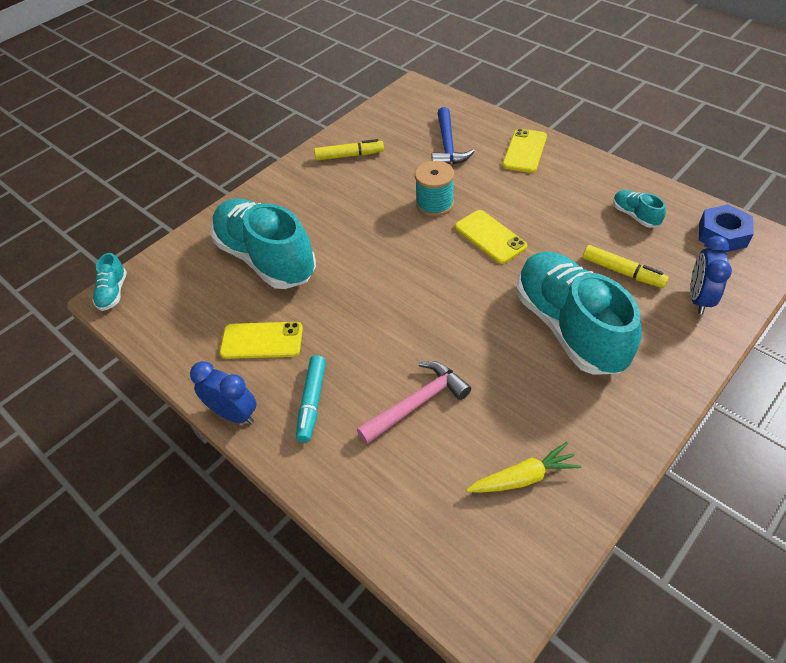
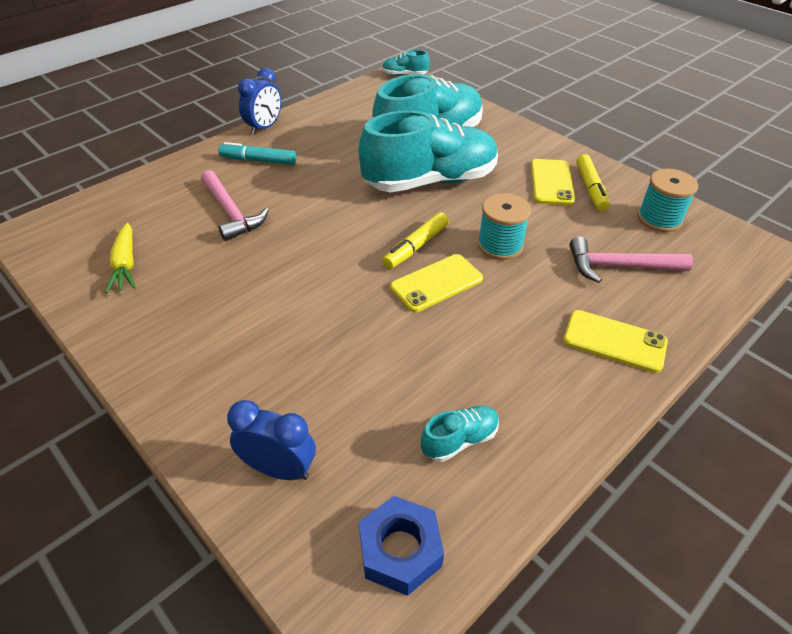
camera: 90 degrees right, 5 degrees down
yellow phone [220,322,303,359] -> yellow phone moved to [531,159,575,205]
blue hammer [431,107,475,165] -> pink hammer [569,237,693,283]
turquoise shoe [516,252,642,375] -> turquoise shoe moved to [359,110,498,192]
yellow marker [583,245,669,288] -> yellow marker moved to [382,212,449,269]
none -> turquoise spool [637,169,698,232]

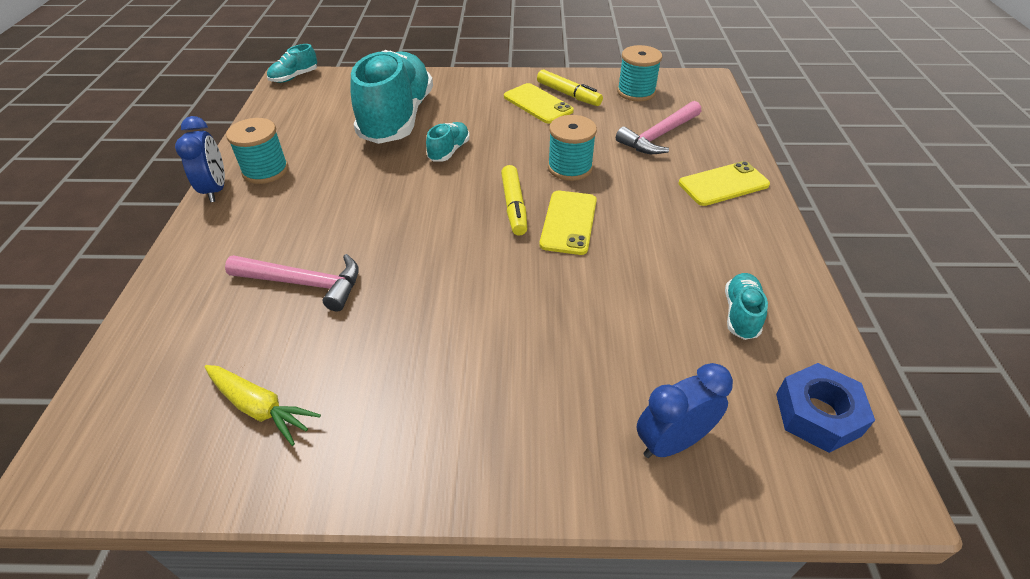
camera: 45 degrees left, 0 degrees up
turquoise marker [219,142,296,165] -> none
turquoise shoe [359,110,498,192] -> turquoise shoe [426,122,470,162], size x0.42
none -> turquoise spool [226,118,289,184]

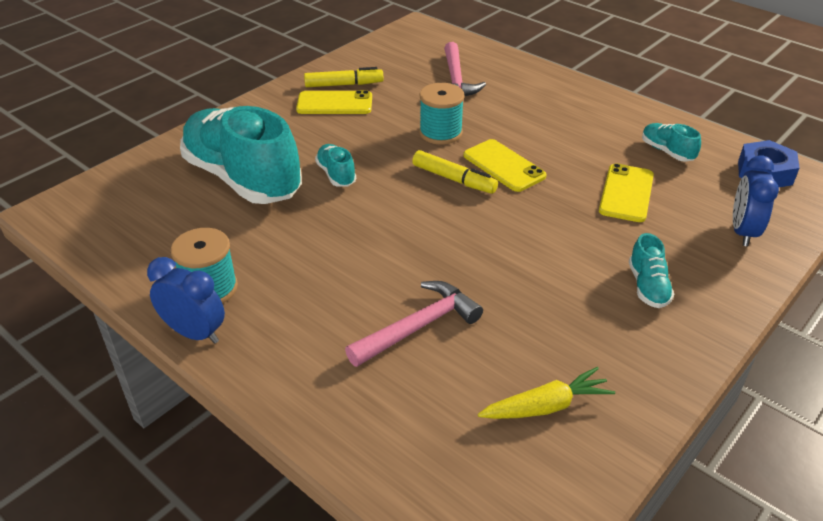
camera: 50 degrees left, 5 degrees down
turquoise shoe [267,44,317,83] -> turquoise shoe moved to [629,233,674,308]
turquoise spool [617,45,662,102] -> none
yellow phone [679,161,770,206] -> yellow phone moved to [599,163,654,222]

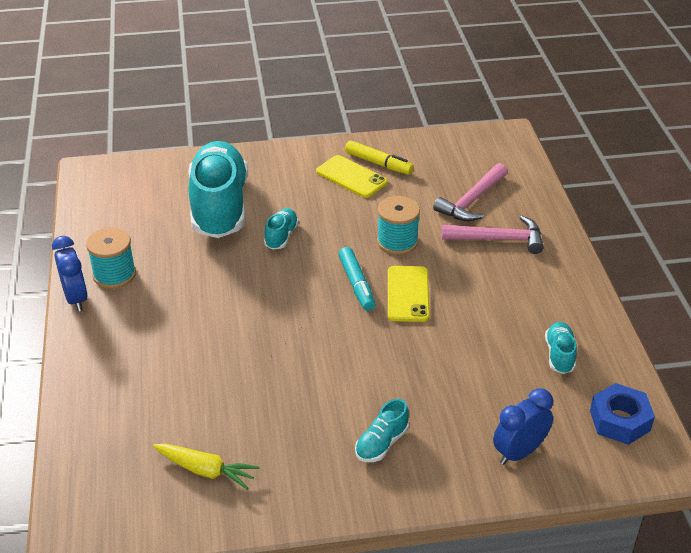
camera: 40 degrees right, 0 degrees up
pink hammer [345,281,483,367] -> pink hammer moved to [442,216,544,254]
yellow marker [412,150,498,194] -> turquoise marker [339,247,376,311]
yellow phone [599,163,654,222] -> none

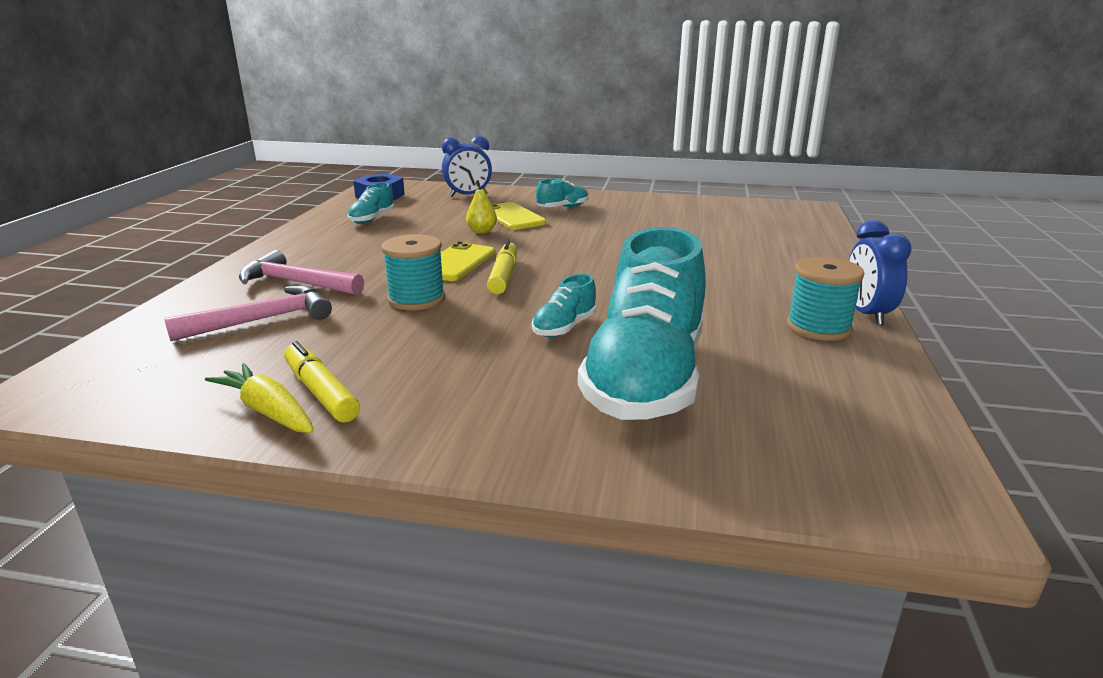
camera: 160 degrees left, 15 degrees down
yellow carrot [153,443,259,490] -> yellow carrot moved to [205,363,314,433]
yellow phone [316,155,388,198] -> yellow phone moved to [492,202,546,230]
turquoise marker [339,247,376,311] -> yellow marker [487,240,517,294]
none -> yellow pear [466,180,497,234]

